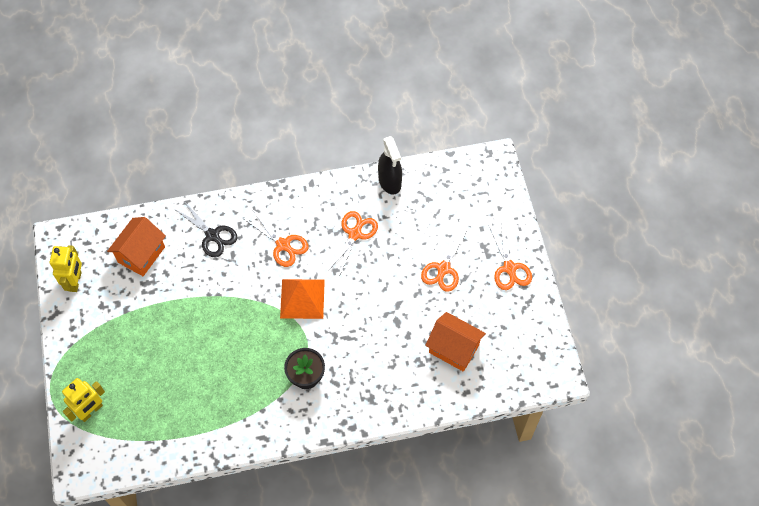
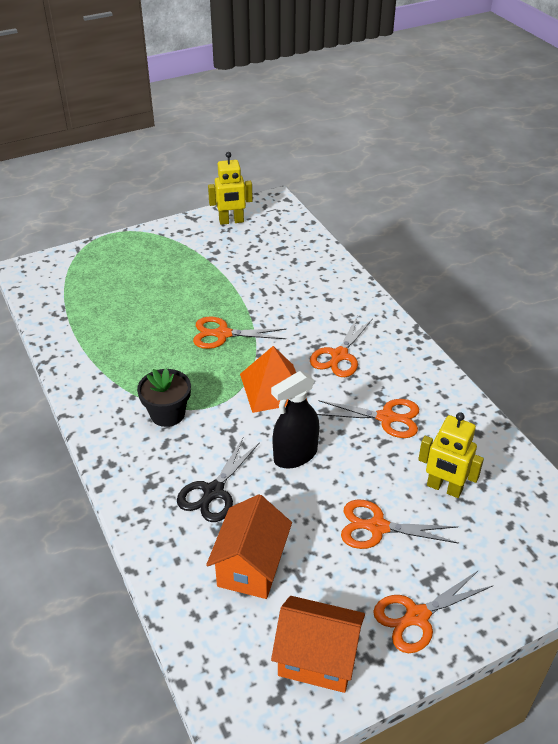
camera: 75 degrees right, 20 degrees down
yellow robot [62,378,105,422] -> yellow robot moved to [418,412,484,498]
orange house [107,217,166,276] -> orange house moved to [271,596,365,693]
black scissors [174,200,237,257] -> black scissors moved to [177,438,260,522]
black spray bottle [378,136,402,195] -> black spray bottle moved to [271,371,319,468]
none -> orange scissors [193,317,286,349]

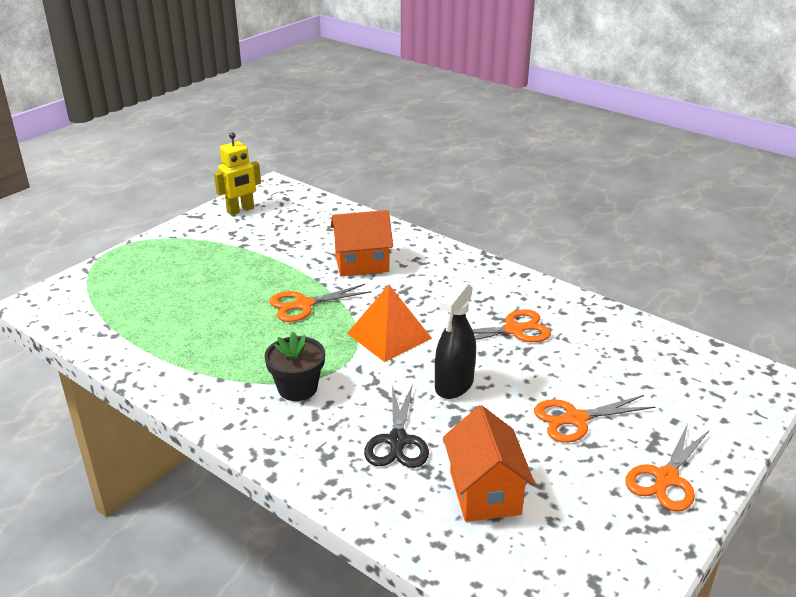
camera: 25 degrees left, 10 degrees down
orange house [271,596,365,693] -> orange house moved to [330,210,393,276]
orange scissors [310,315,373,377] -> none
yellow robot [418,412,484,498] -> none

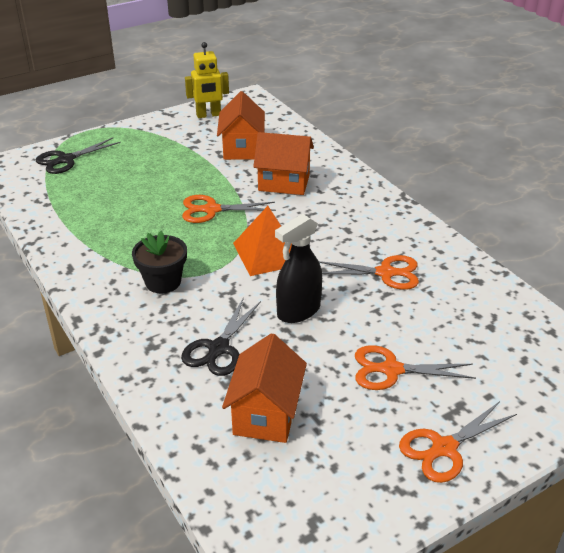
camera: 20 degrees right, 5 degrees up
none -> black scissors [36,138,121,174]
none -> orange house [217,91,265,160]

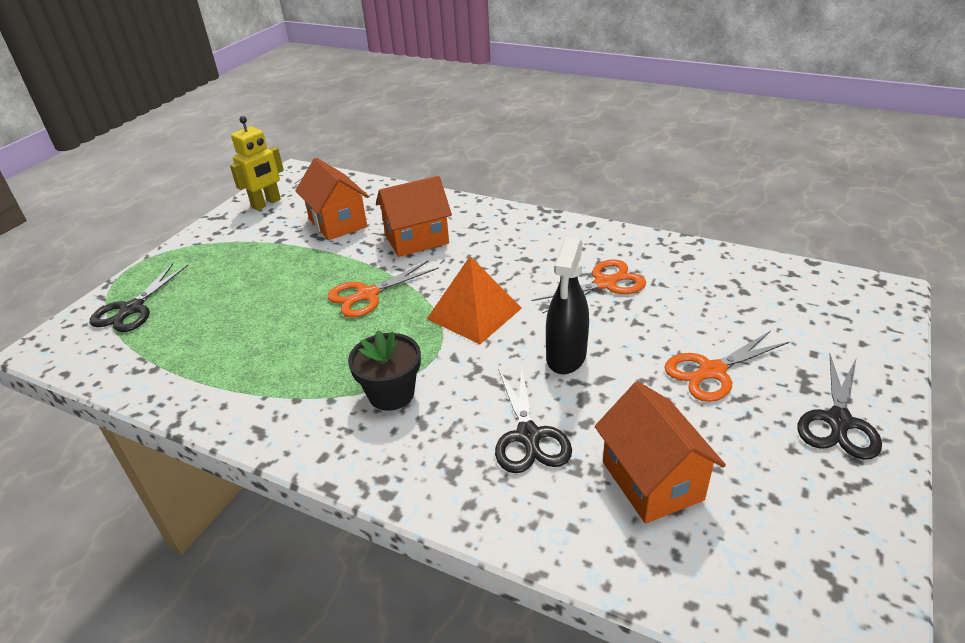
camera: 30 degrees left, 0 degrees up
orange scissors [399,401,517,483] -> black scissors [798,354,882,460]

